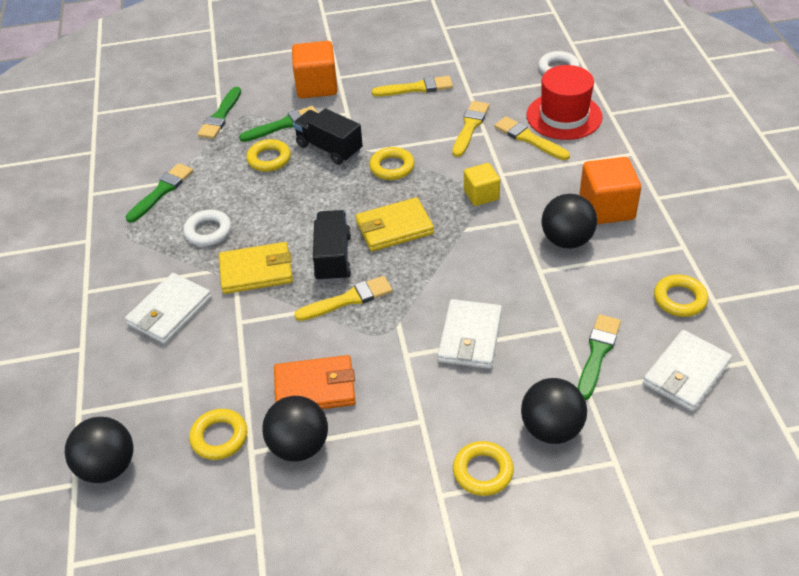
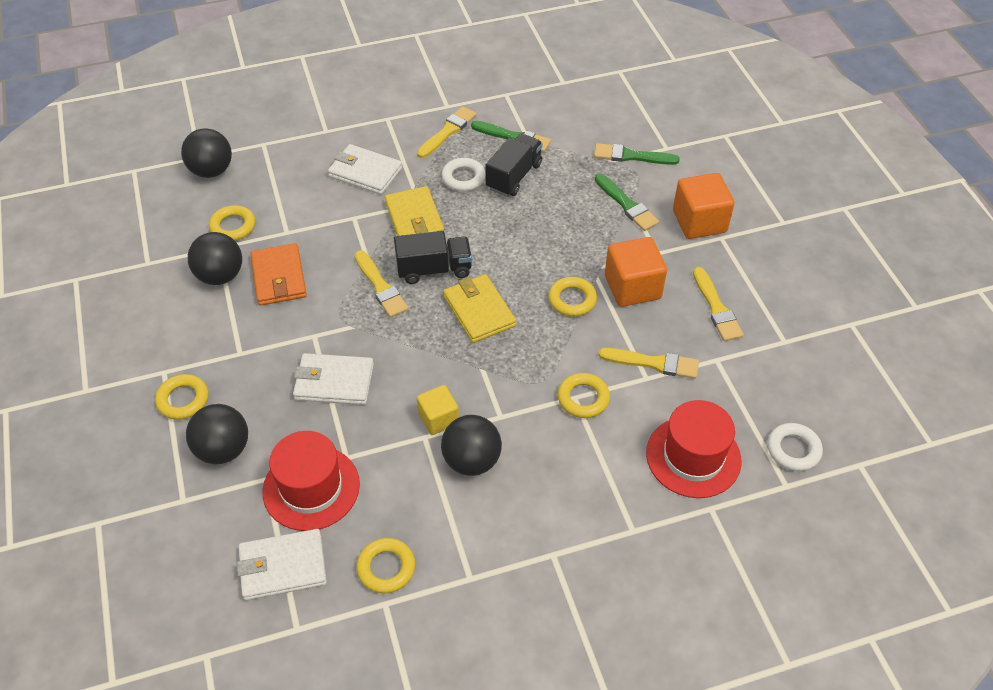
camera: 80 degrees right, 5 degrees up
yellow ring [246,139,291,172] -> yellow ring moved to [558,373,610,418]
black truck [293,108,363,165] -> black truck moved to [485,133,543,196]
yellow cube [464,163,500,206] -> yellow cube moved to [417,385,459,435]
yellow brush [494,116,570,160] -> yellow brush moved to [417,106,477,158]
green brush [578,314,621,400] -> red hat [262,431,360,531]
orange cube [579,157,641,224] -> orange cube moved to [605,237,667,307]
white wallet [643,330,732,411] -> white wallet turned 45 degrees counterclockwise [237,529,327,601]

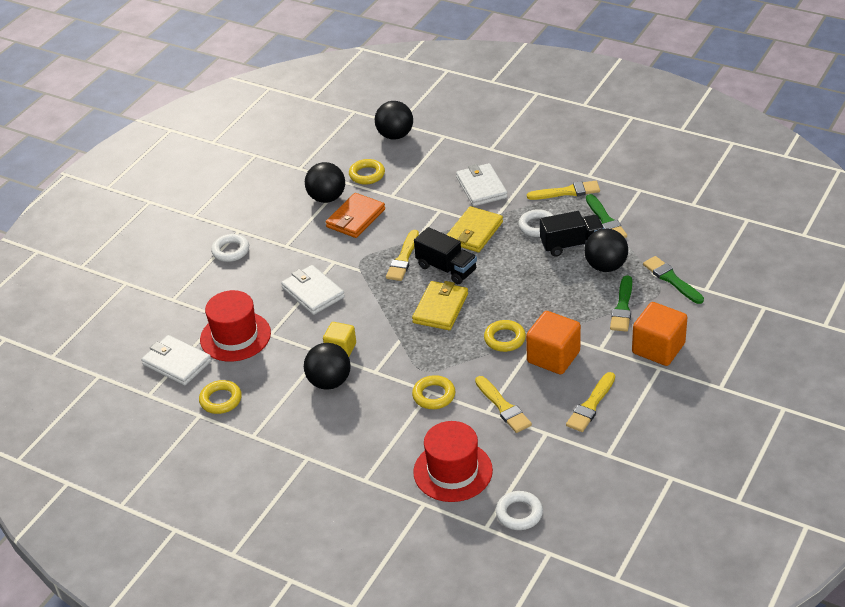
camera: 50 degrees right, 10 degrees down
yellow ring [155,374,208,420] -> white ring [211,234,249,262]
black ball [186,404,248,464] -> black ball moved to [584,228,628,272]

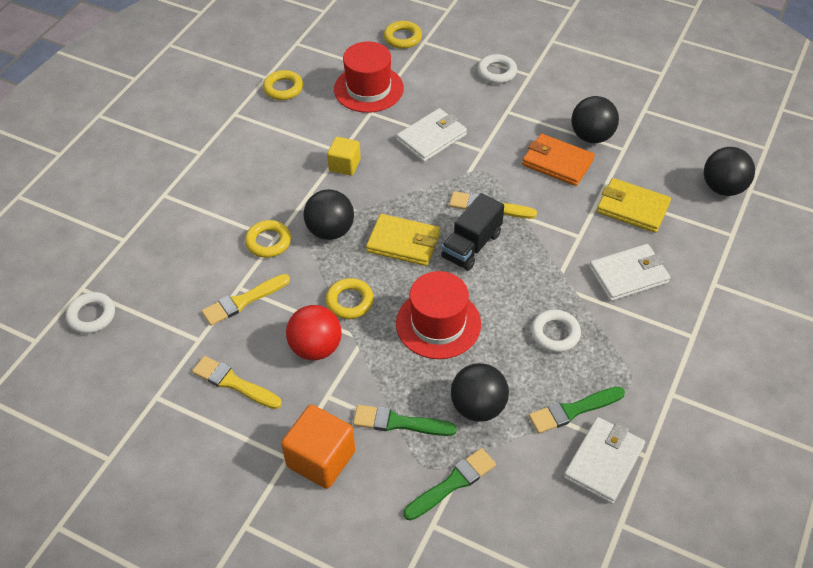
camera: 85 degrees right, 10 degrees up
white wallet [141,335,212,386] -> white wallet moved to [564,417,645,504]
black ball [304,343,351,390] -> black ball moved to [303,189,354,240]
yellow ring [349,159,385,185] -> yellow ring moved to [384,21,422,49]
red hat [413,421,493,502] -> red hat moved to [396,271,481,359]
yellow wallet [447,206,503,252] -> yellow wallet moved to [597,178,671,233]
orange cube [526,311,581,375] -> red ball [286,305,342,360]
yellow brush [527,181,600,200] -> none
black truck [540,211,604,256] -> none

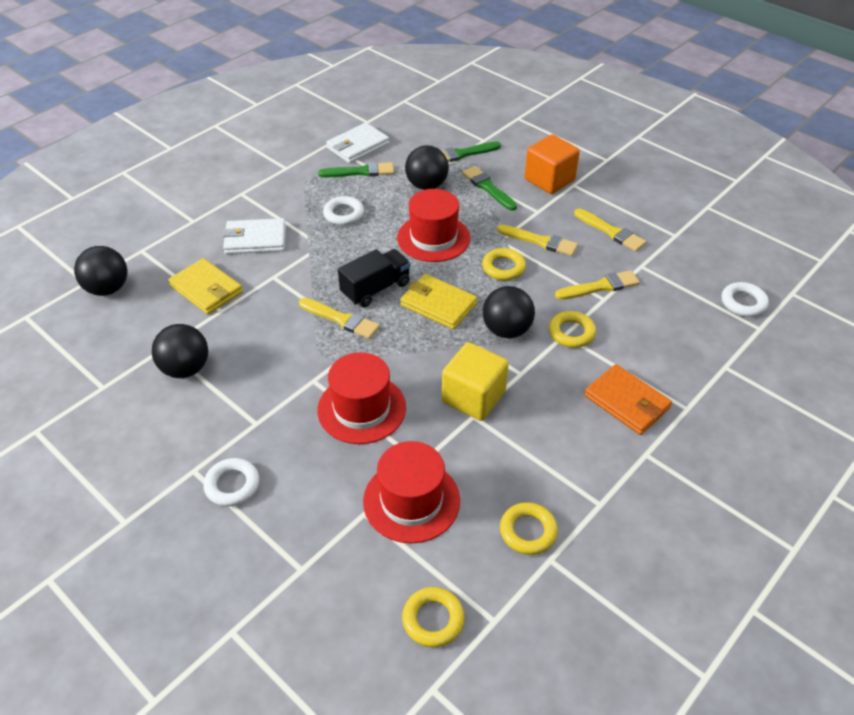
camera: 165 degrees left, 5 degrees down
red ball [286,305,342,360] -> yellow brush [497,225,578,256]
yellow cube [327,137,361,176] -> yellow cube [442,342,509,421], size x1.60
green brush [353,405,457,436] -> green brush turned 150 degrees counterclockwise [462,166,517,211]
yellow ring [384,21,422,49] -> yellow ring moved to [402,587,465,647]
white wallet [396,108,467,162] -> red hat [317,352,406,444]
orange wallet [522,134,595,186] -> orange wallet moved to [584,364,672,435]

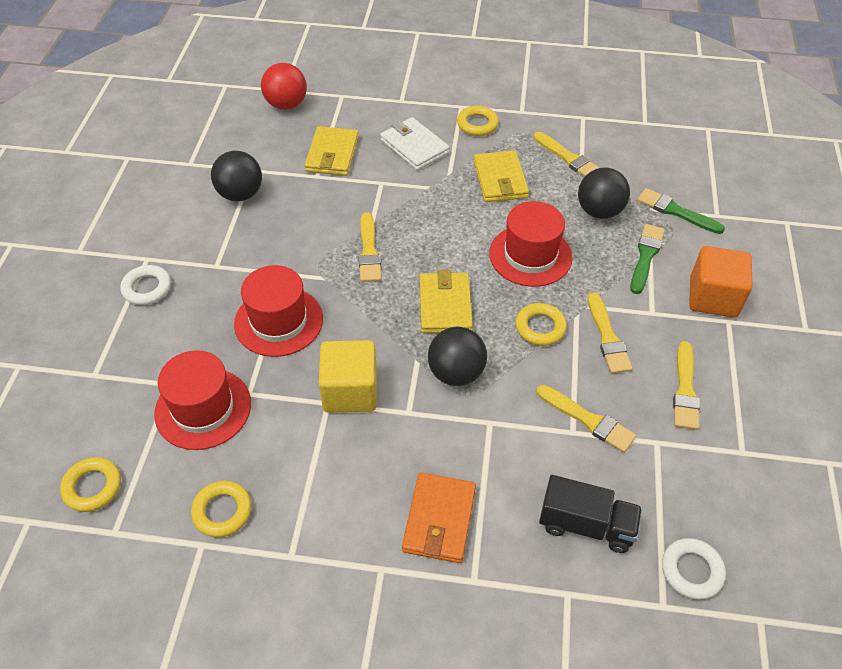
camera: 55 degrees right, 5 degrees up
black ball [74,246,127,296] -> red ball [261,63,307,110]
green brush [318,162,394,177] -> yellow brush [534,132,599,177]
white ring [323,196,364,225] -> yellow wallet [474,151,529,202]
white wallet [326,123,389,163] -> none
black truck [338,249,411,307] -> black truck moved to [539,475,642,553]
yellow ring [549,311,596,348] -> yellow ring moved to [457,106,499,136]

